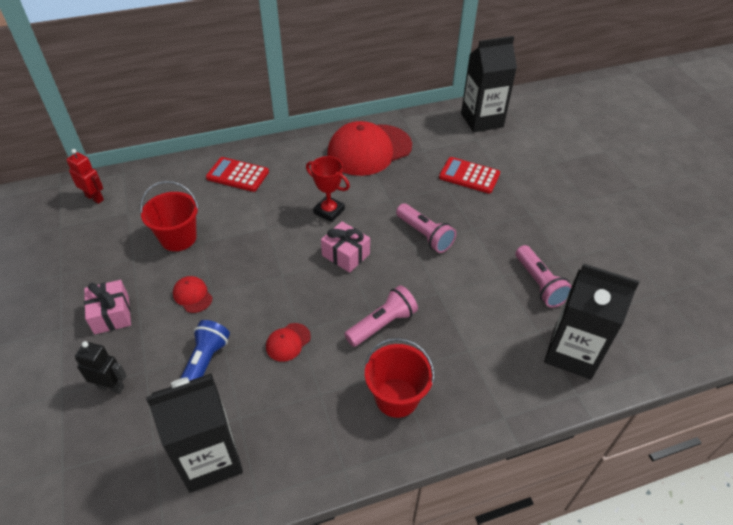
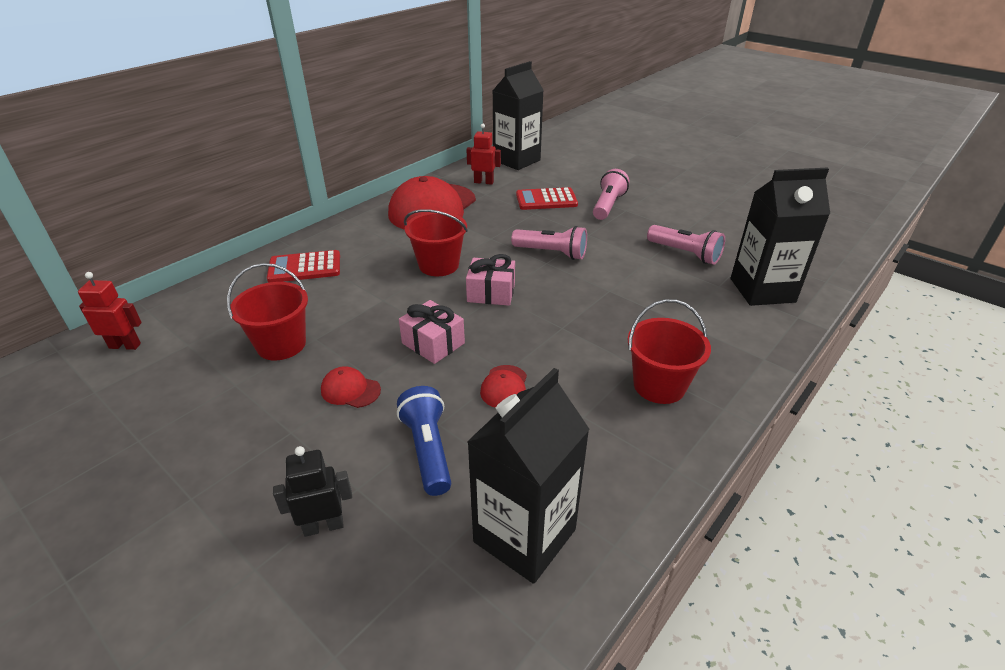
camera: 30 degrees left, 10 degrees down
pink gift [84,280,131,334] -> pink gift moved to [399,300,465,364]
red trophy [306,156,350,222] -> red bucket [404,209,468,276]
pink flashlight [344,285,418,347] -> pink flashlight moved to [593,169,629,220]
none -> red robot [466,124,501,185]

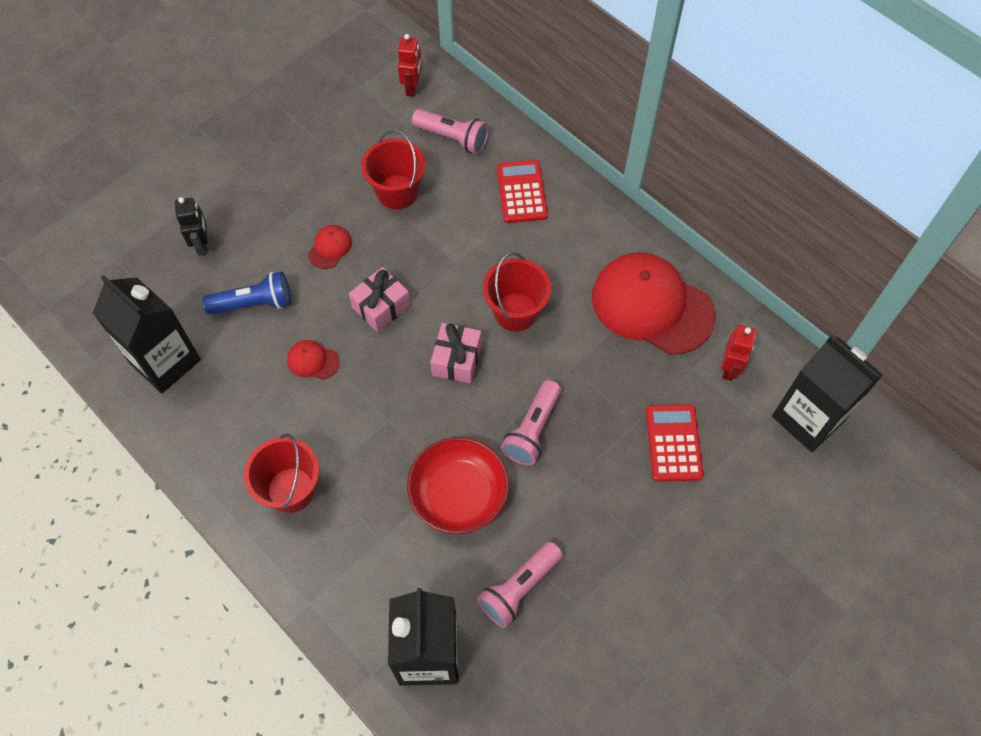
camera: 95 degrees right, 25 degrees up
pink flashlight [593,169,629,220] -> pink flashlight moved to [412,109,489,154]
none -> red bowl [407,437,509,534]

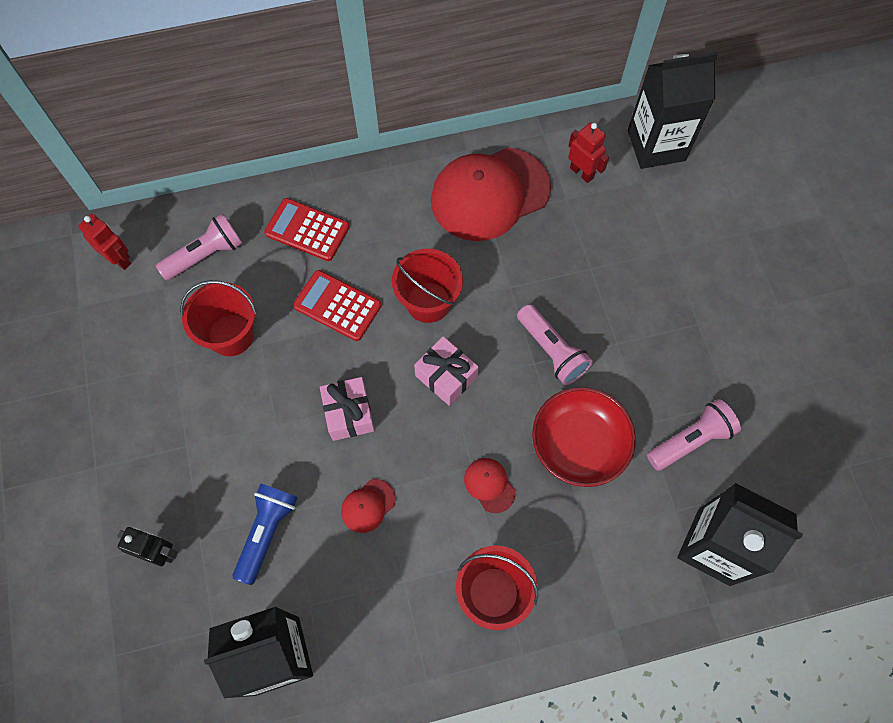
camera: 60 degrees left, 5 degrees up
red cap [308,225,352,269] -> red cap moved to [464,458,516,513]
pink flashlight [477,542,563,628] -> pink flashlight turned 105 degrees counterclockwise [647,399,741,471]
red calculator [646,404,704,482] -> red calculator moved to [293,270,381,341]

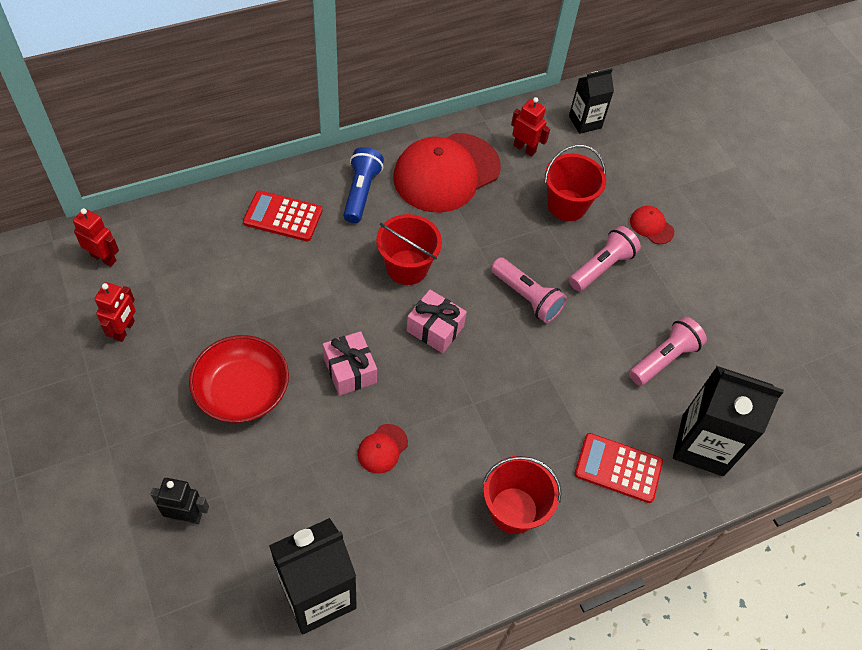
camera: 15 degrees left, 10 degrees down
pink flashlight [156,213,242,280] -> pink flashlight moved to [569,226,641,291]
red bucket [180,280,257,356] -> red bucket moved to [545,145,606,221]
blue flashlight [233,483,298,585] -> blue flashlight moved to [343,147,384,223]
red calculator [293,270,381,341] -> red calculator moved to [575,433,663,503]
red cap [464,458,516,513] -> red cap moved to [630,206,674,244]
red bowl [532,387,636,487] -> red bowl moved to [189,335,289,423]
black carton [628,52,718,169] -> black carton [569,68,614,134], size x0.60
none -> red robot [94,282,136,342]

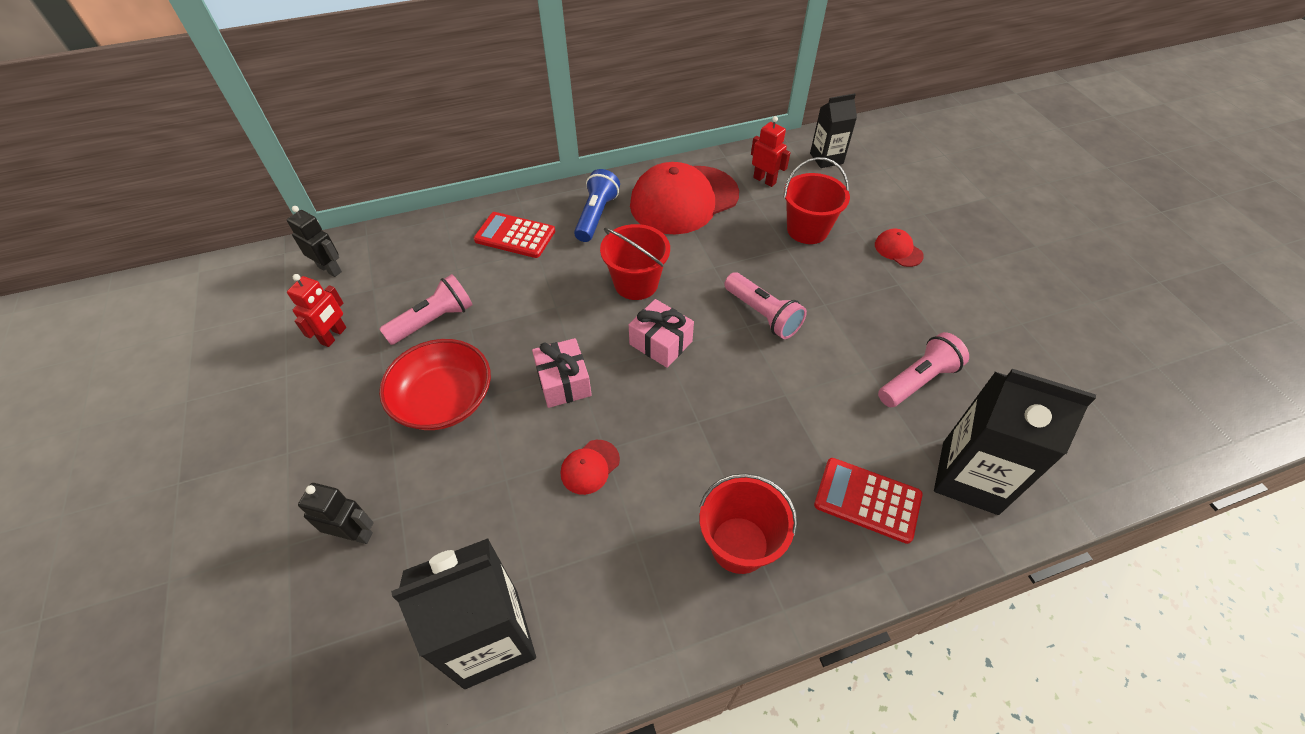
camera: 10 degrees right, 5 degrees down
red robot [73,208,119,267] -> black robot [287,206,342,277]
pink flashlight [569,226,641,291] -> pink flashlight moved to [380,274,473,345]

